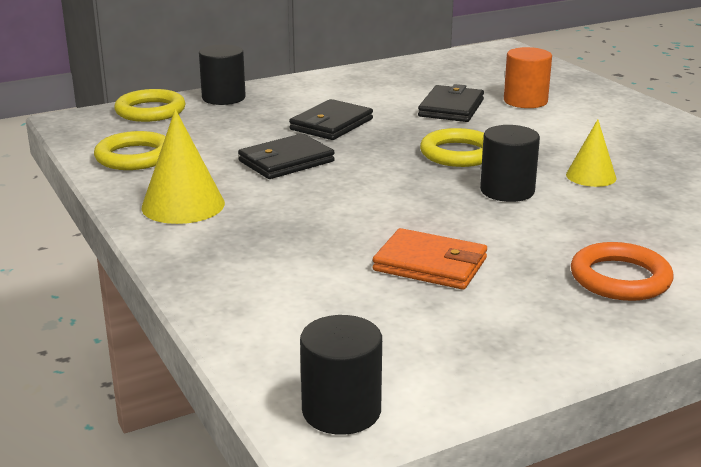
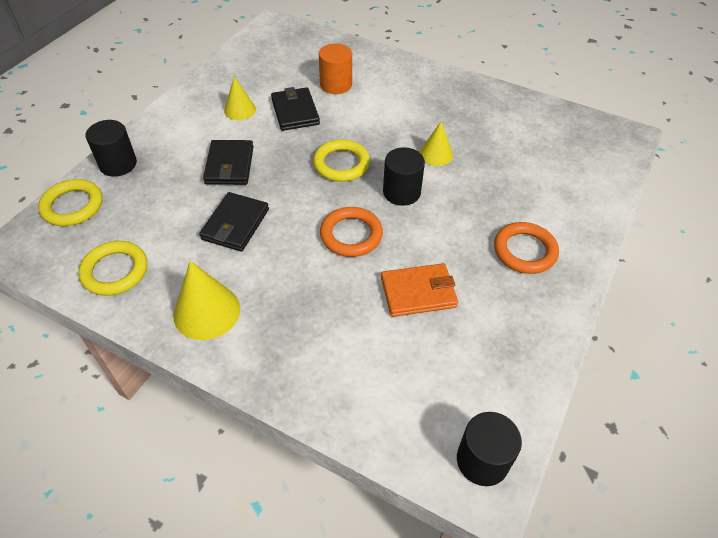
camera: 35 degrees left, 25 degrees up
none -> yellow cone [224,76,256,120]
none -> orange ring [320,207,383,257]

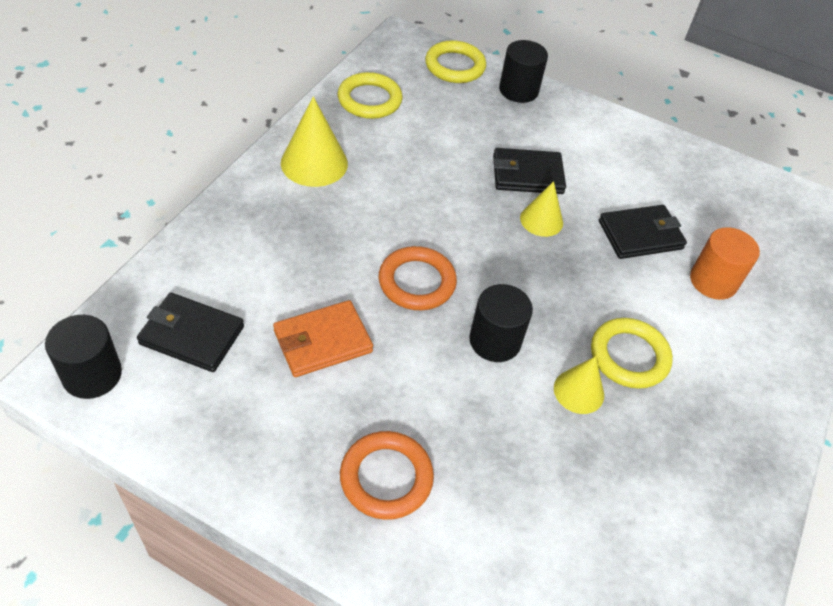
camera: 85 degrees right, 0 degrees up
black wallet [199,192,269,252] -> black wallet moved to [137,293,244,372]
yellow cone [224,76,256,120] -> yellow cone moved to [520,181,563,237]
yellow ring [313,139,370,182] -> yellow ring moved to [591,318,673,389]
orange wallet [381,263,458,317] -> orange wallet turned 75 degrees clockwise [273,300,373,377]

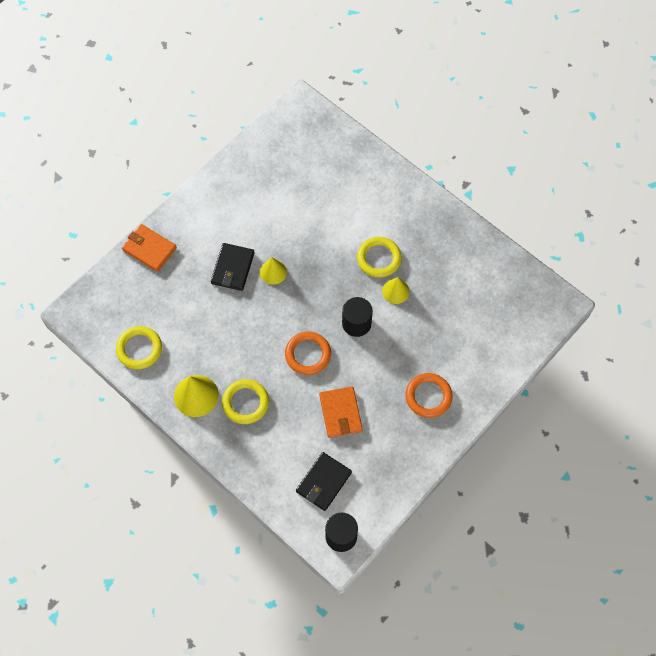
camera: 70 degrees left, 15 degrees up
yellow ring [425,40,486,83] -> yellow ring moved to [222,379,269,424]
black cylinder [499,40,548,103] -> orange wallet [122,224,177,272]
black wallet [599,205,687,259] -> none
orange cylinder [690,227,760,300] -> none

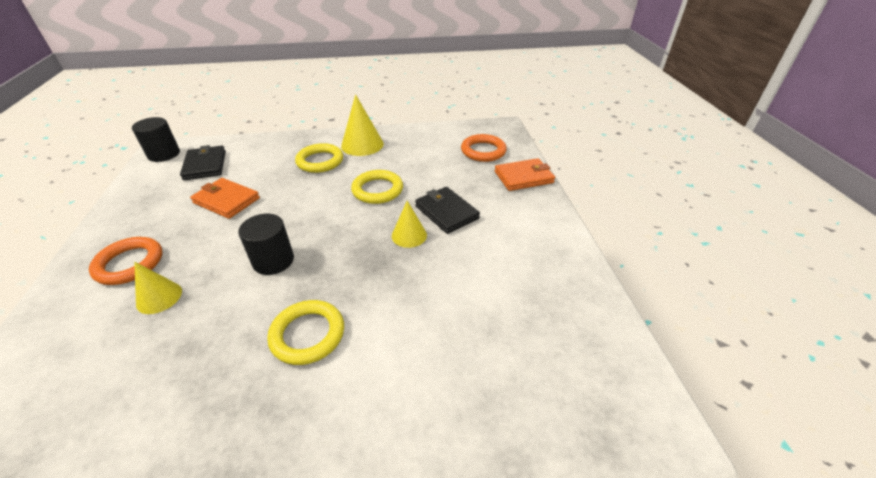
camera: 130 degrees right, 25 degrees down
yellow ring [116,326,162,370] -> yellow ring moved to [351,170,403,204]
orange ring [285,331,331,375] -> orange ring moved to [461,134,507,162]
yellow cone [382,277,410,304] -> yellow cone moved to [134,262,182,314]

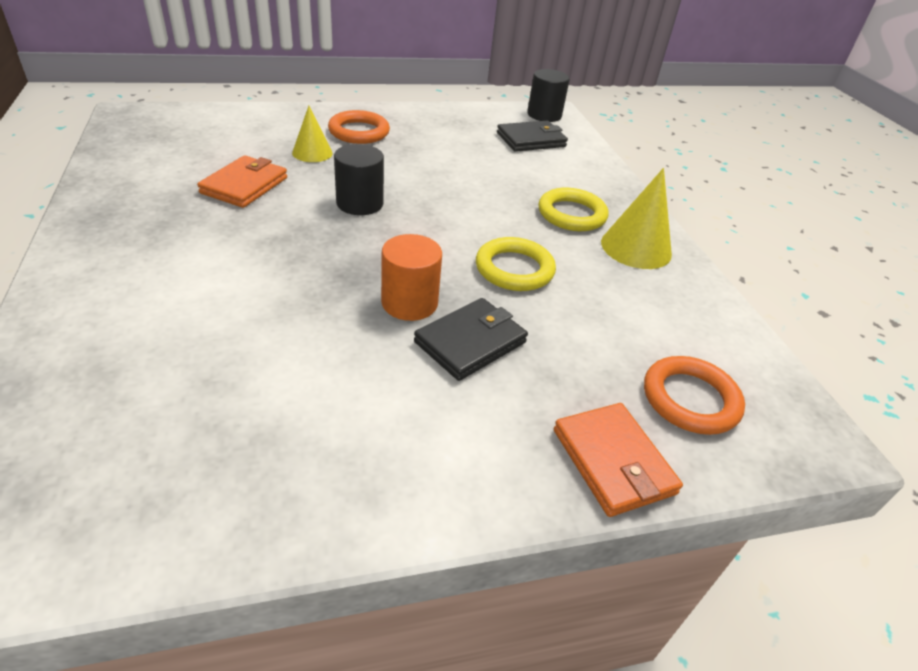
camera: 80 degrees right, 0 degrees up
orange wallet [190,178,260,219] -> orange wallet moved to [197,155,287,208]
yellow ring [267,300,344,365] -> none
yellow cone [392,201,427,248] -> orange cylinder [381,234,442,321]

